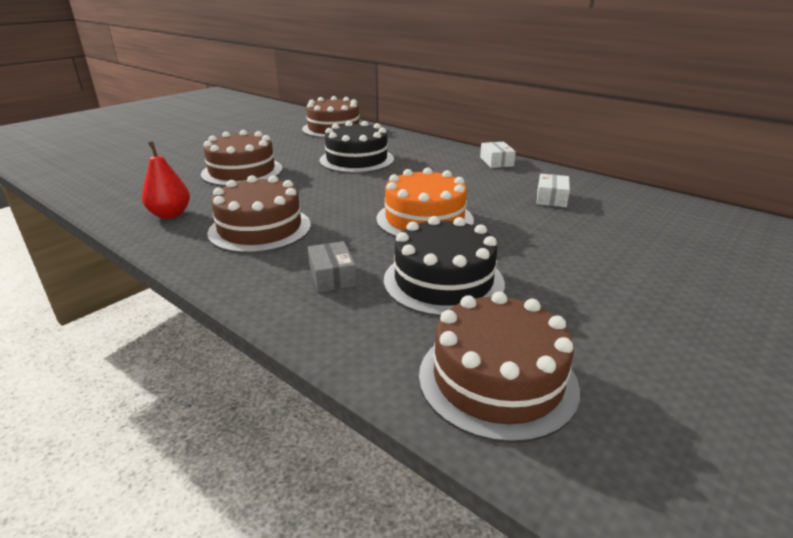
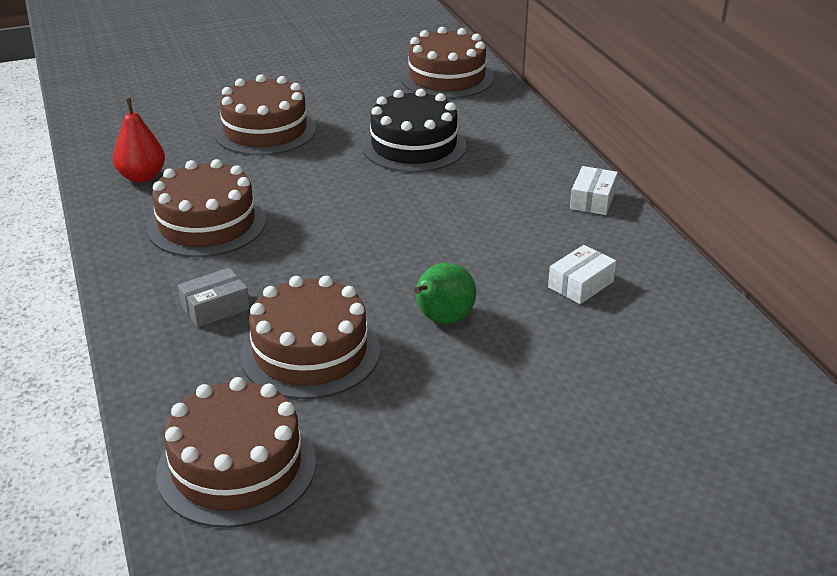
camera: 30 degrees right, 5 degrees up
grey box [308,241,357,292] -> grey box turned 45 degrees clockwise [178,268,250,327]
orange cake [377,167,474,237] -> none
black cake [384,216,505,317] -> brown cake [240,276,380,399]
none -> green pear [414,263,476,324]

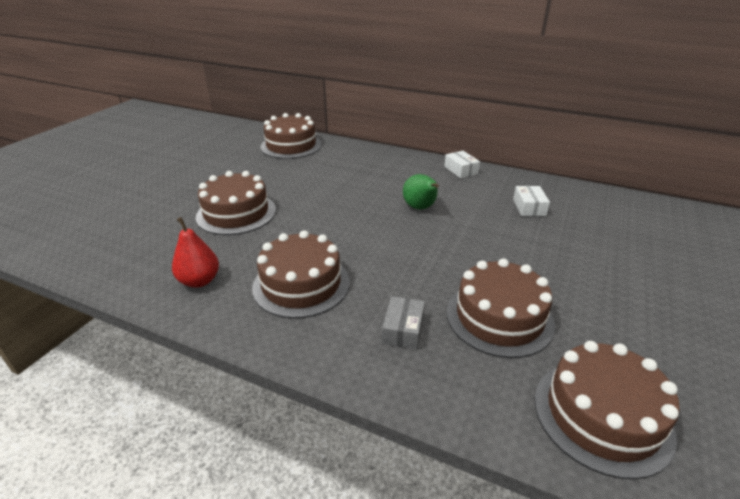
camera: 45 degrees left, 0 degrees up
black cake [362,89,466,172] -> none
green pear [414,263,476,324] -> green pear moved to [403,174,439,210]

